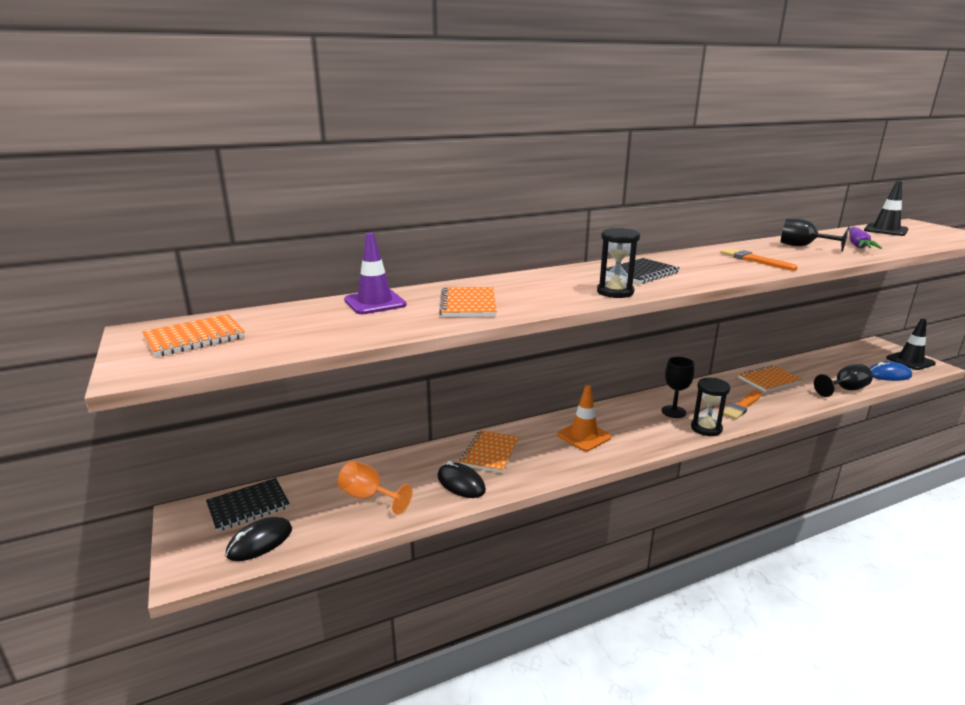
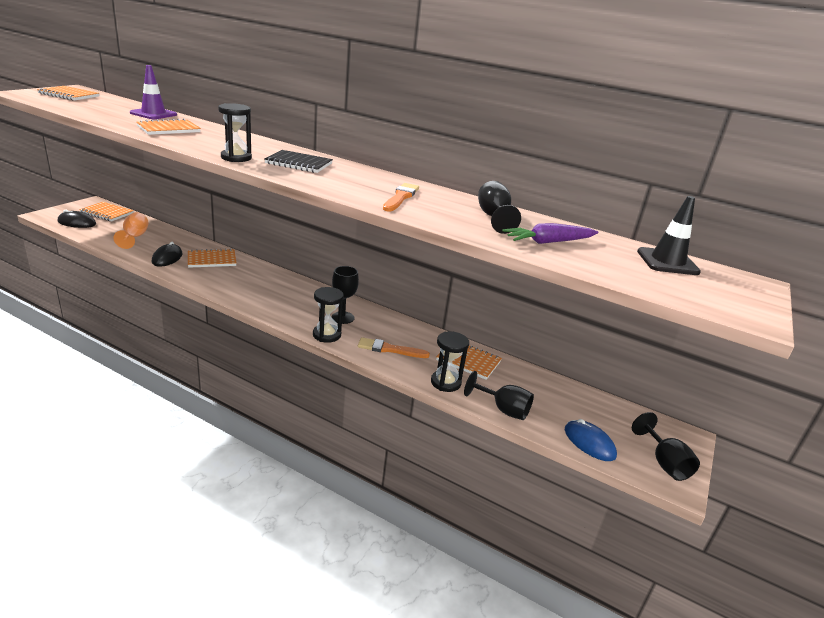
camera: 50 degrees right, 5 degrees up
black notebook [206,478,290,532] -> orange notebook [79,202,134,221]
orange traffic cone [557,385,611,451] -> none
black traffic cone [886,319,936,370] -> black goblet [632,412,700,481]
none -> black hourglass [431,331,469,392]

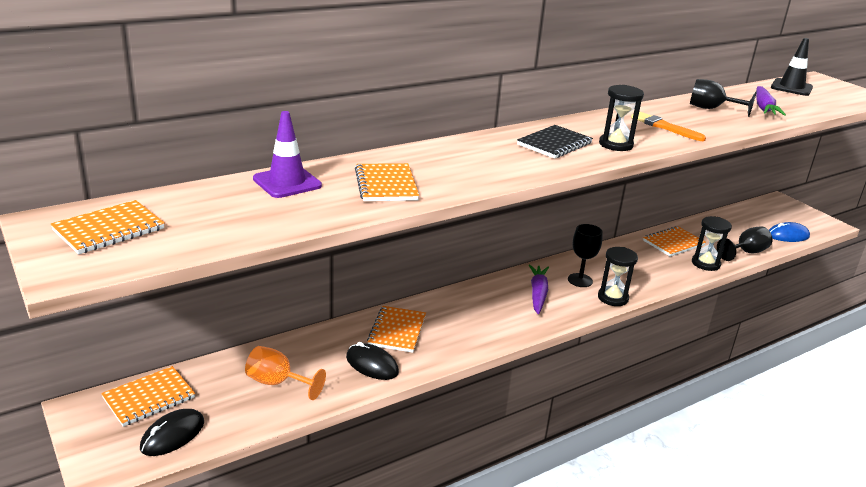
camera: 60 degrees left, 0 degrees up
black hourglass [218,103,252,162] -> black hourglass moved to [599,85,644,151]
orange brush [358,337,430,358] -> none
black goblet [632,412,700,481] -> none
none -> purple carrot [529,264,549,314]

